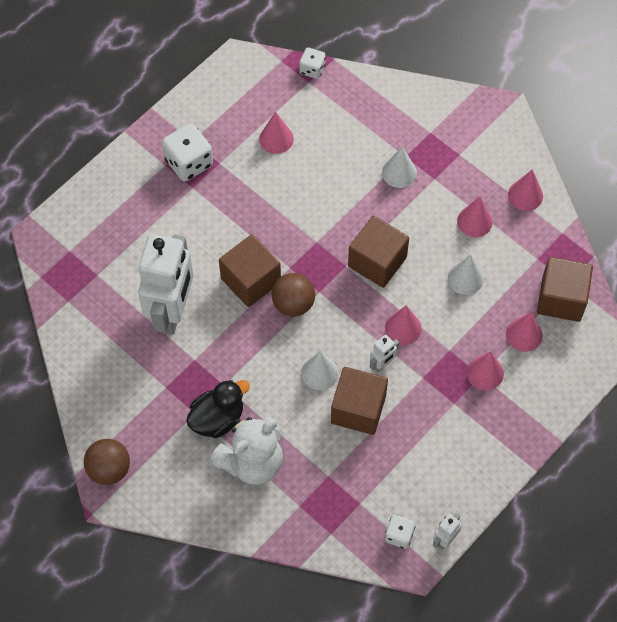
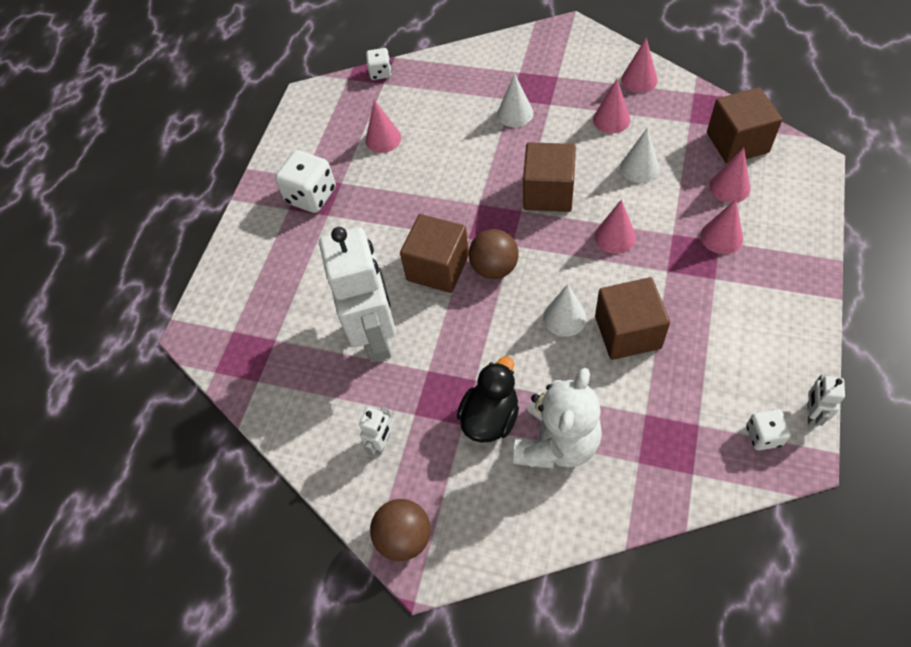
camera: 20 degrees left, 5 degrees down
white robot [370,335,399,372] -> white robot moved to [359,406,392,456]

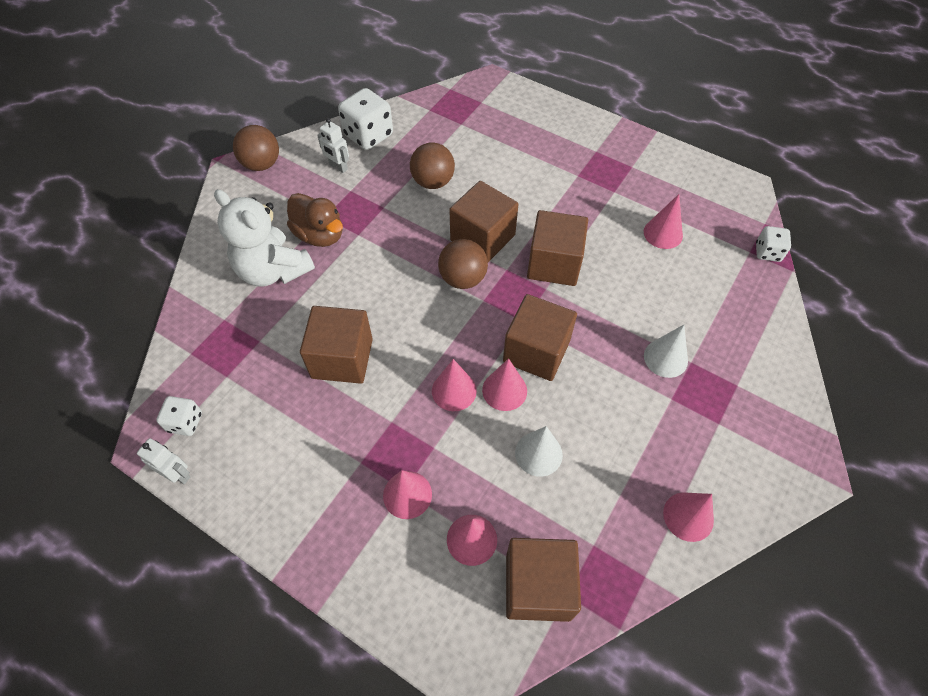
camera: 100 degrees right, 0 degrees up
white dice [275,150,336,213] -> white dice moved to [338,88,393,150]
white robot [319,227,396,362] -> brown ball [410,142,455,189]
black duck [457,356,519,443] -> brown duck [287,193,343,247]
white cone [543,284,587,337] -> none
pink cone [593,79,630,133] -> pink cone moved to [482,359,527,411]
none -> brown cube [527,210,588,286]

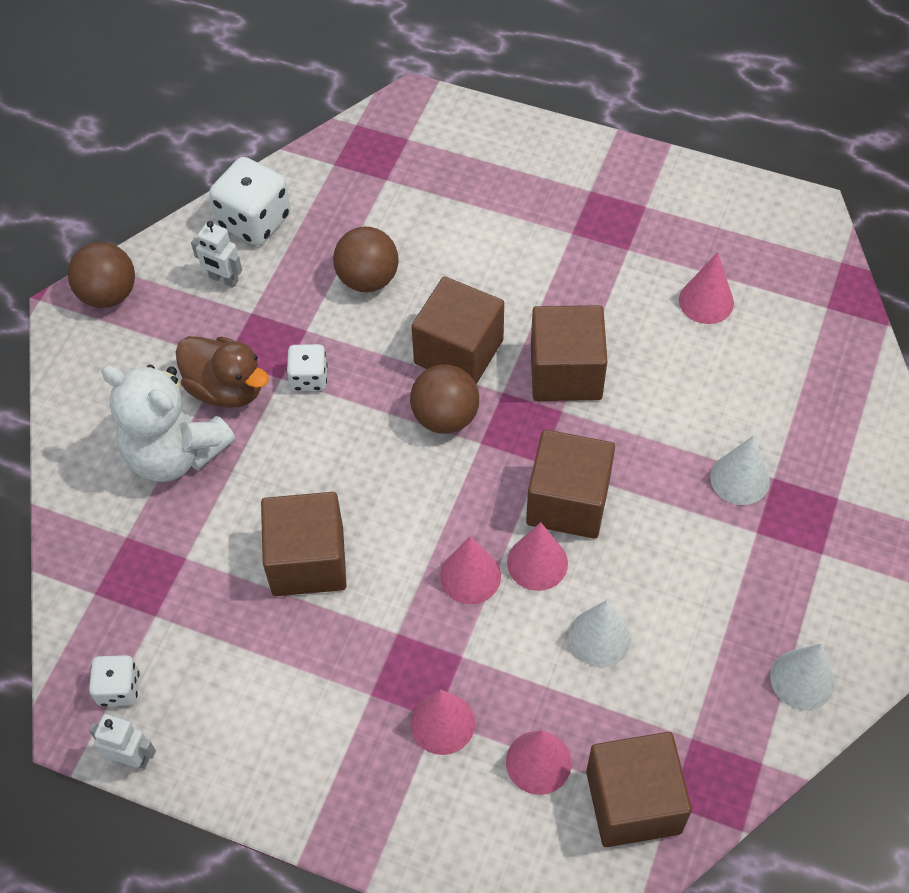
camera: 10 degrees left, 0 degrees up
pink cone [663,492,714,542] -> white cone [770,644,835,710]
white dice [756,226,791,262] -> white dice moved to [286,344,328,391]

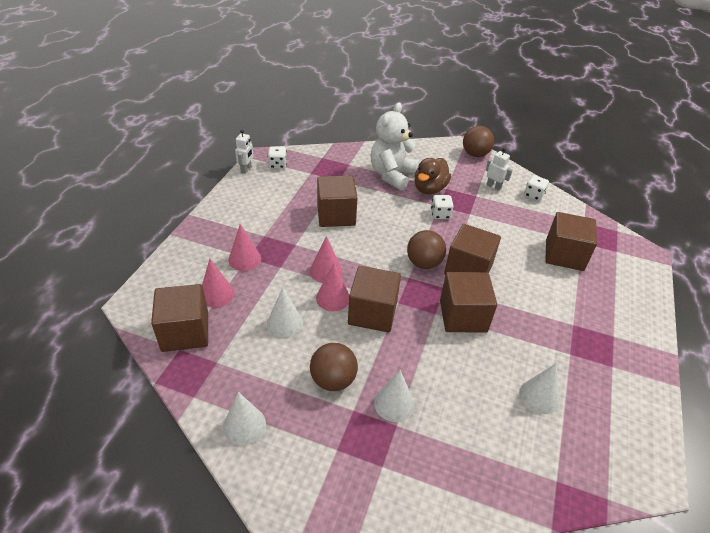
camera: 85 degrees right, 15 degrees down
white robot [191,221,242,287] -> white robot turned 105 degrees clockwise [486,148,513,191]
white dice [209,157,291,246] -> white dice [524,175,549,201], size x0.58
brown ball [333,226,399,292] -> brown ball moved to [310,343,358,391]
pink cone [679,252,734,324] -> white cone [519,363,559,414]
none -> brown cube [545,212,597,271]

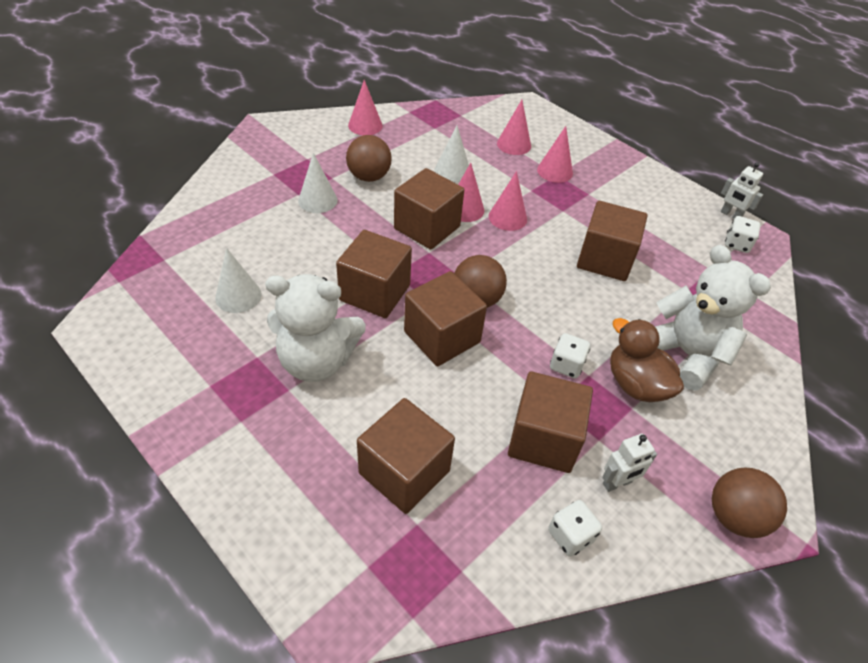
camera: 115 degrees right, 5 degrees up
brown cube [151,284,208,352] -> brown cube moved to [508,371,593,473]
white cone [223,392,266,445] -> pink cone [348,80,383,135]
none -> white teddy bear [265,274,366,382]

